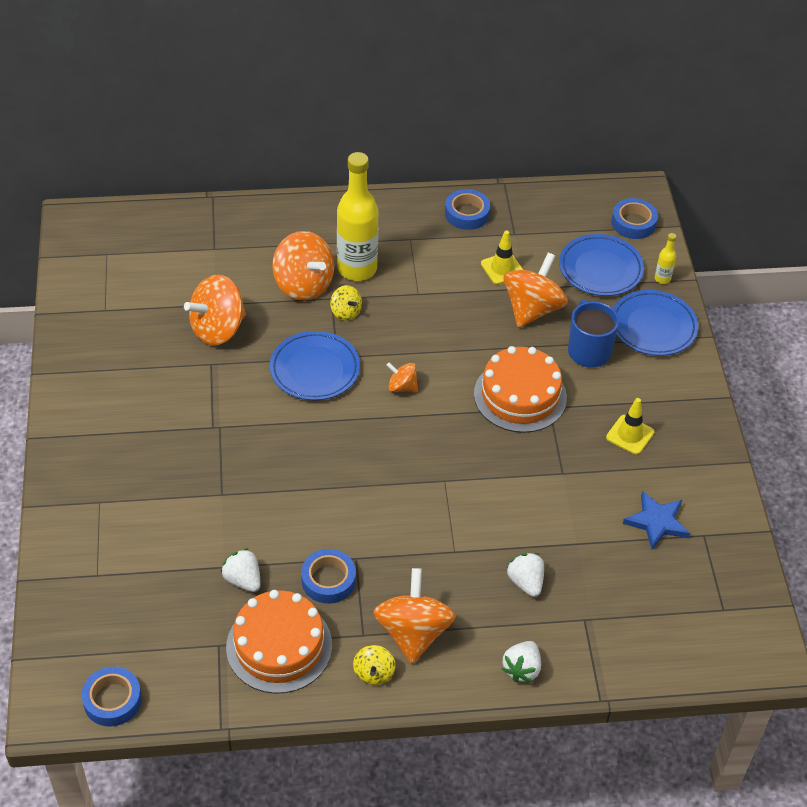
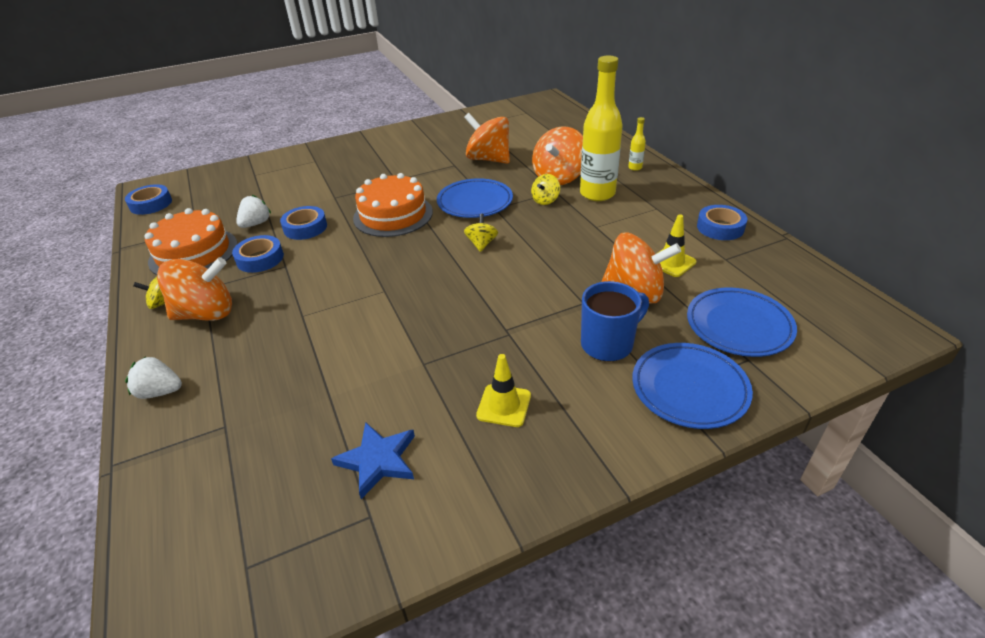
camera: 75 degrees right, 10 degrees down
orange spinning top [386,362,418,392] -> yellow spinning top [464,213,498,252]
orange cake [474,346,567,433] -> orange cake moved to [353,173,433,237]
white strawberry [507,553,544,597] -> none
blue tape [611,198,658,239] -> blue tape moved to [280,206,327,240]
yellow bottle [655,233,676,284] -> yellow bottle moved to [628,117,646,171]

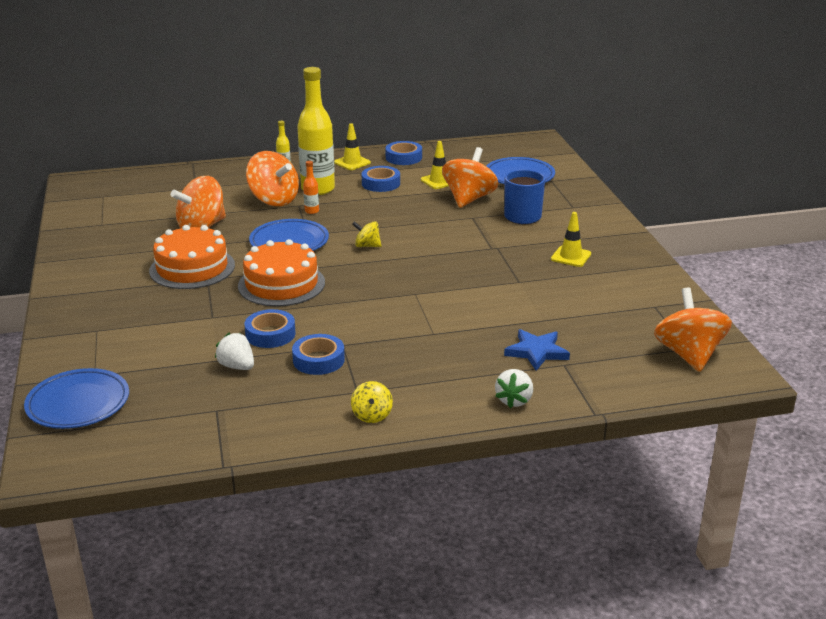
camera: 80 degrees left, 10 degrees down
blue tape [125,184,172,215] -> blue tape moved to [362,166,400,192]
orange cake [144,208,237,275] -> orange cake moved to [149,225,235,289]
orange spinning top [157,257,232,321] -> orange spinning top moved to [654,288,732,372]
blue star [331,422,415,499] -> blue star moved to [504,329,570,371]
yellow spinning top [531,174,560,205] -> orange bottle [303,161,319,214]
blue plate [632,343,753,429] -> blue plate moved to [24,368,129,429]
none -> yellow traffic cone [334,123,371,170]

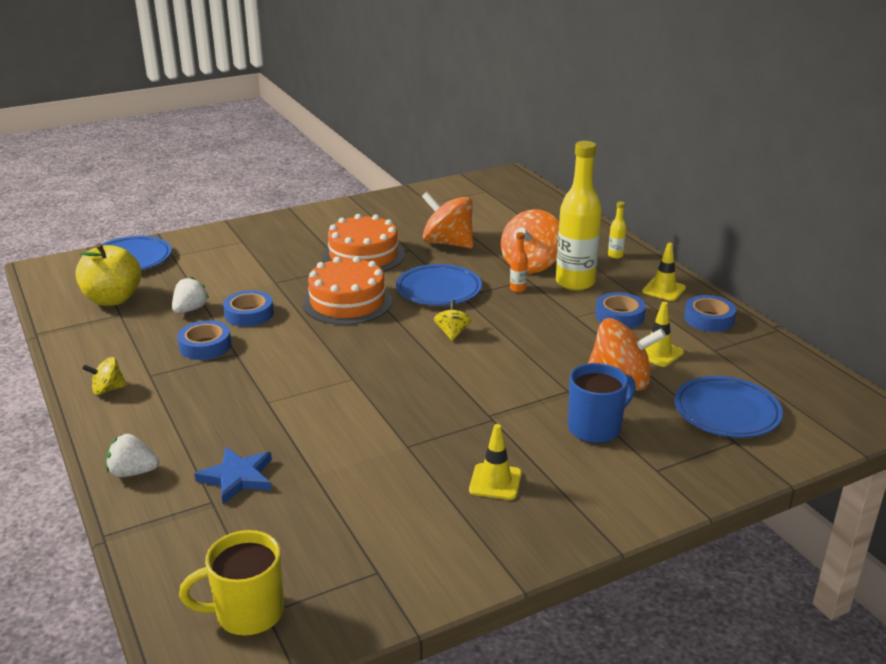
camera: 75 degrees right, 0 degrees up
orange spinning top [654,288,732,372] -> yellow mug [179,530,284,636]
none -> yellow apple [75,243,141,306]

